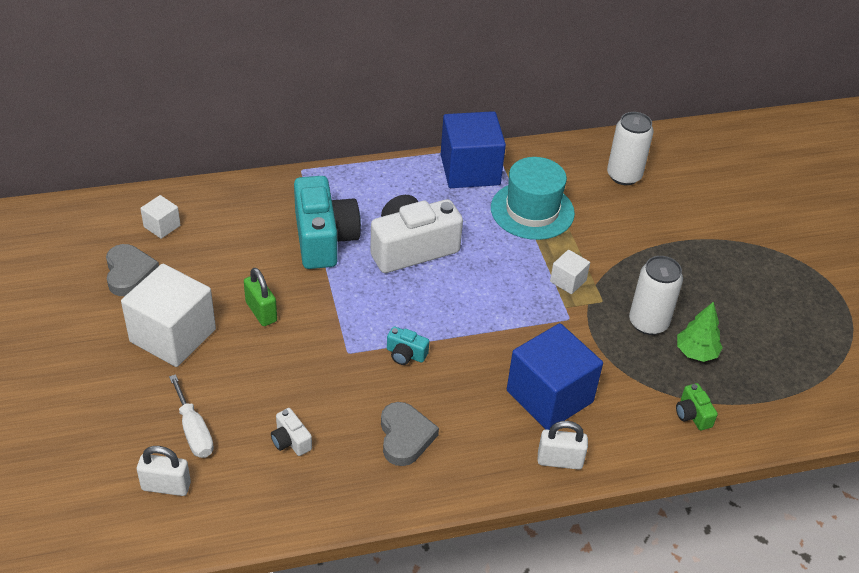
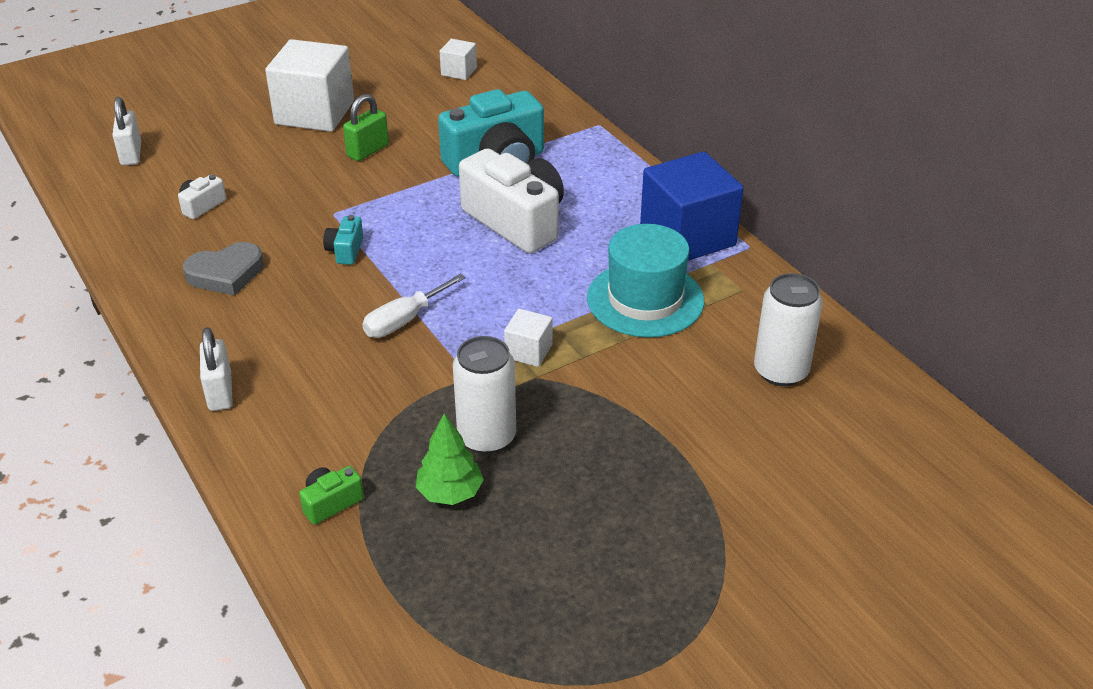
camera: 75 degrees right, 5 degrees down
grey heart [106,244,159,296] -> none
white screwdriver [169,374,214,458] -> white screwdriver moved to [362,274,466,338]
blue cube [507,323,603,430] -> none

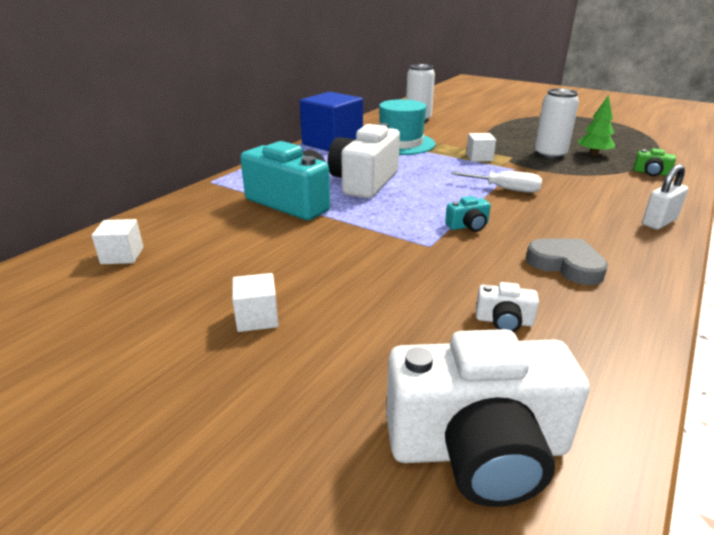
camera: 115 degrees left, 10 degrees down
white padlock [112,97,142,166] -> white camera [386,329,590,507]
white cube [265,39,354,132] -> white cube [232,273,279,332], size x0.47
green padlock [343,94,389,161] -> none

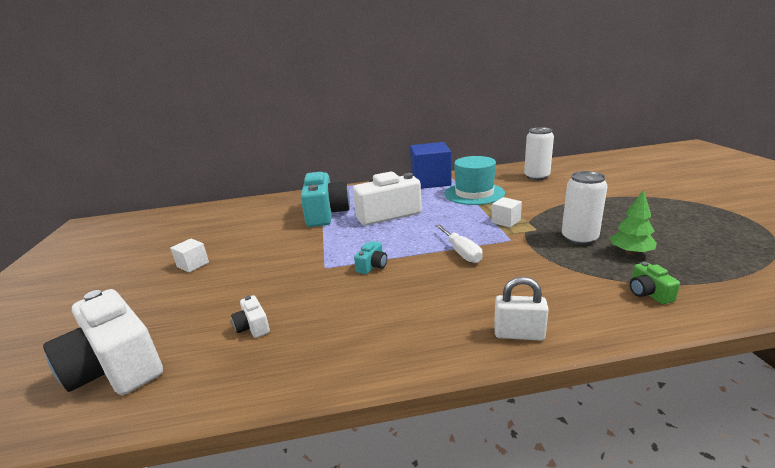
camera: 50 degrees right, 5 degrees down
white cube [92,219,143,264] -> none
turquoise camera [445,196,491,232] -> turquoise camera turned 90 degrees counterclockwise [354,241,387,274]
grey heart [526,238,608,285] -> none

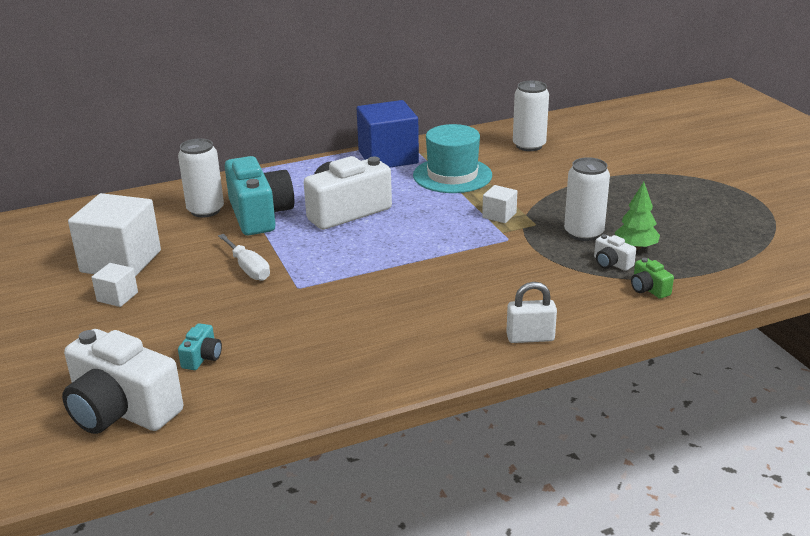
camera: 15 degrees left, 5 degrees up
white camera [231,295,270,338] -> white camera moved to [594,234,636,271]
turquoise camera [354,241,387,274] -> turquoise camera moved to [178,323,222,370]
white screwdriver [435,224,483,263] -> white screwdriver moved to [218,234,270,281]
none -> white cube [68,193,161,277]
none -> white can [178,138,224,218]

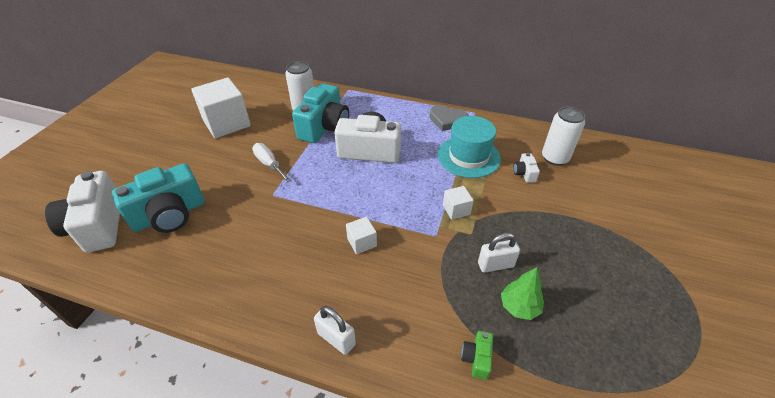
camera: 40 degrees right, 15 degrees up
white cube [91,263,138,307] -> white cube moved to [346,217,377,254]
turquoise camera [178,323,222,370] -> turquoise camera [112,163,205,233], size x2.32
white screwdriver [218,234,270,281] -> white screwdriver turned 135 degrees clockwise [252,143,292,183]
blue cube [357,100,419,168] -> grey heart [430,105,469,131]
white can [564,157,610,241] -> white padlock [478,233,520,273]
white camera [594,234,636,271] -> white camera moved to [513,153,540,183]

